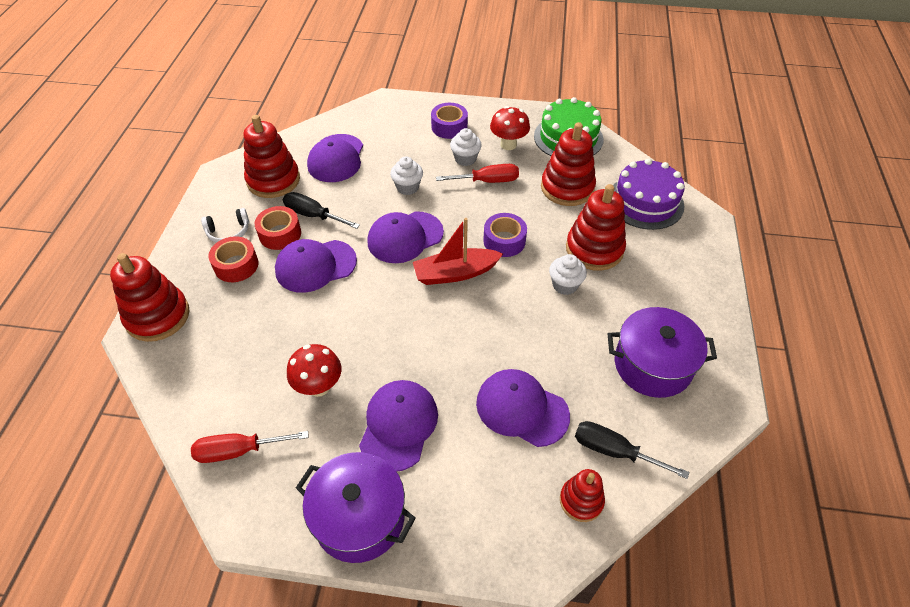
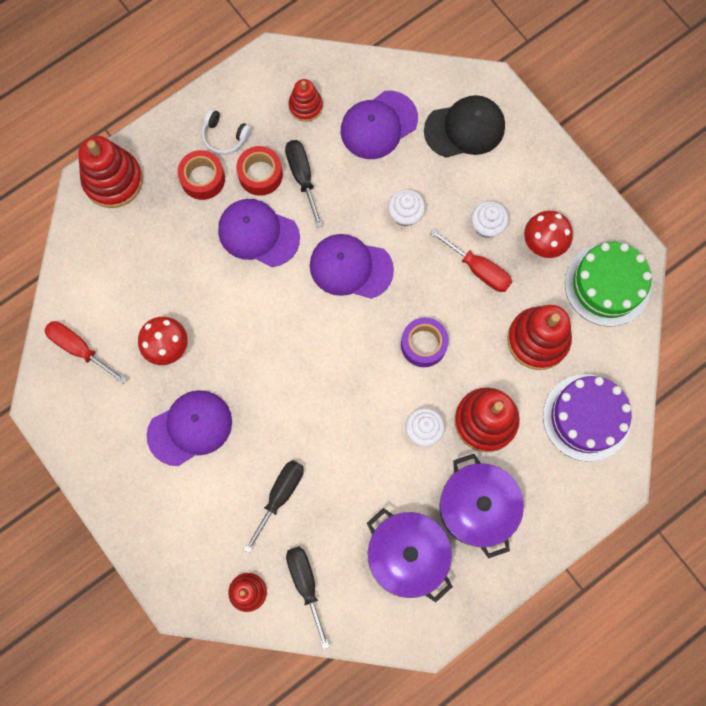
camera: 45 degrees right, 25 degrees up
red stacking toy [244,115,300,198] -> red stacking toy [288,79,323,122], size x0.58
purple pot [296,452,416,563] -> purple pot moved to [439,454,524,558]
red boat [413,218,503,285] -> none
purple tape [431,103,468,139] -> none
purple cap [476,369,570,447] -> black screwdriver [244,460,304,553]
none -> black cap [424,95,505,158]

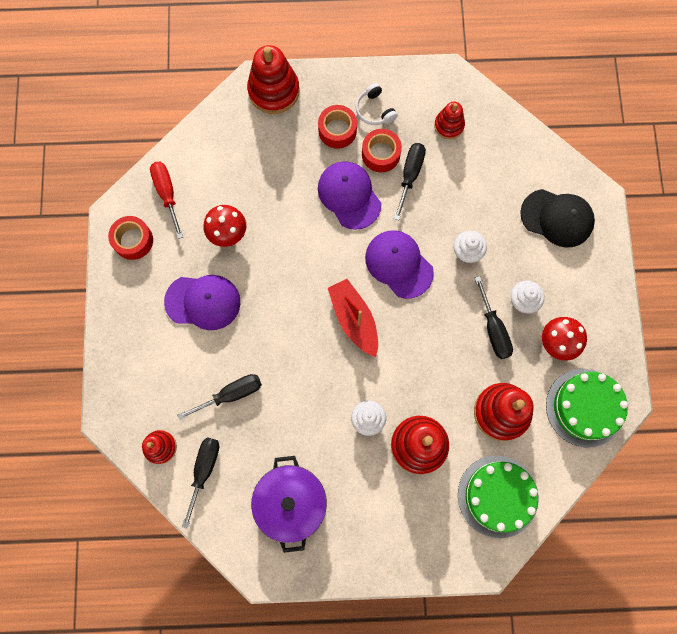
camera: 35 degrees right, 0 degrees up
purple cap [341,91,418,159] -> none
purple tape [401,317,449,367] -> none
red screwdriver [430,229,512,292] -> black screwdriver [475,276,513,359]
purple pot [439,454,524,558] -> none
purple cake [543,374,632,462] -> green cake [458,455,539,538]
none -> red tape [108,216,153,260]
none -> red boat [328,279,378,357]

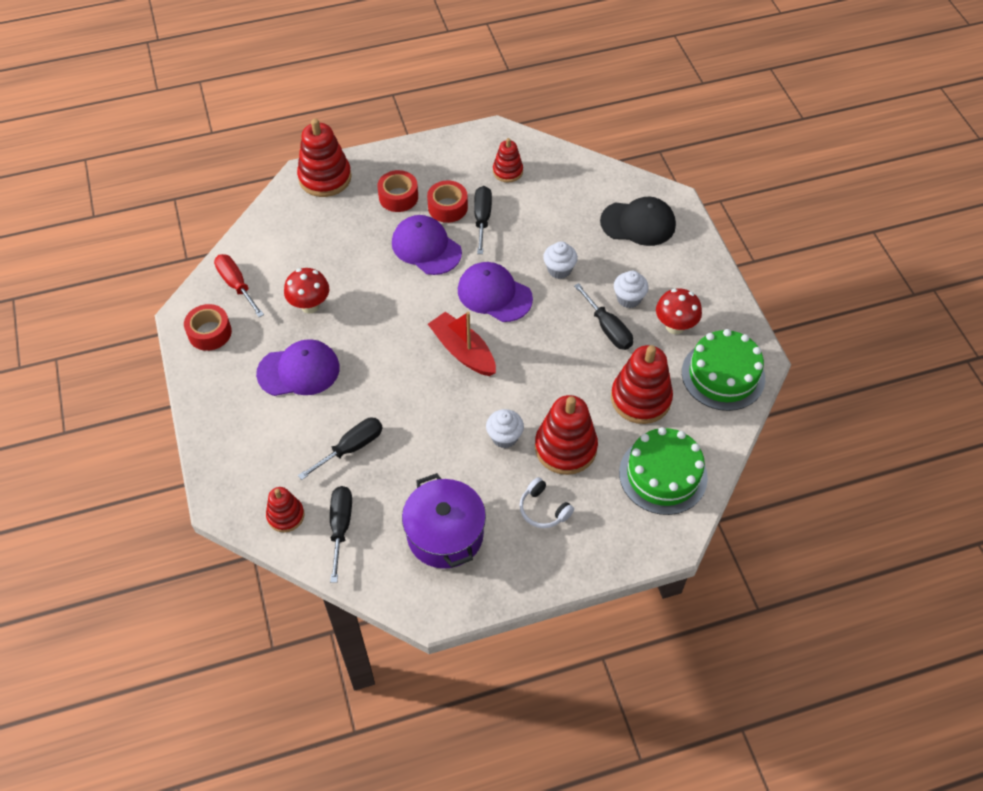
camera: 15 degrees left, 20 degrees down
white headphones [355,83,398,125] -> white headphones moved to [519,477,574,528]

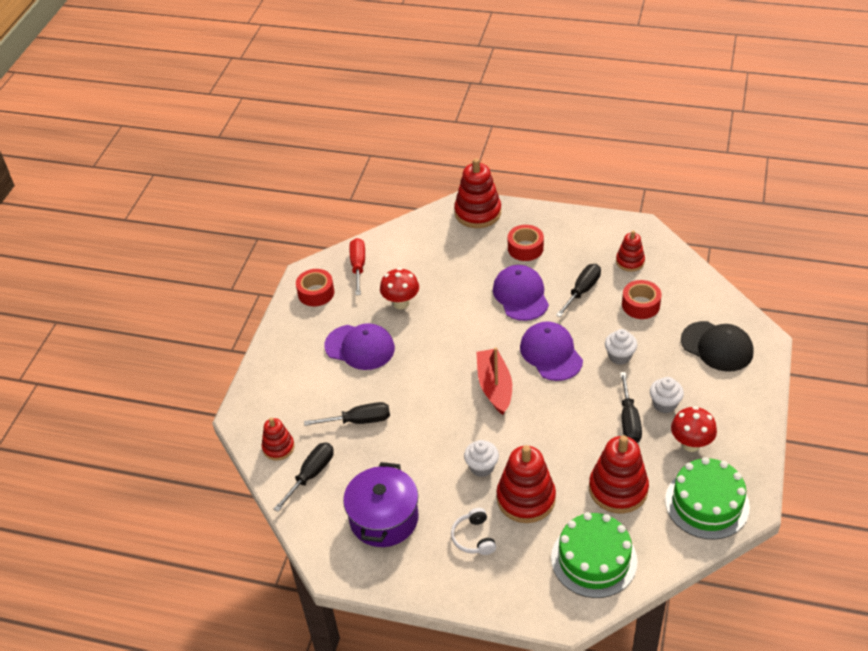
camera: 35 degrees right, 10 degrees down
red tape [427,180,468,223] -> red tape moved to [622,280,662,319]

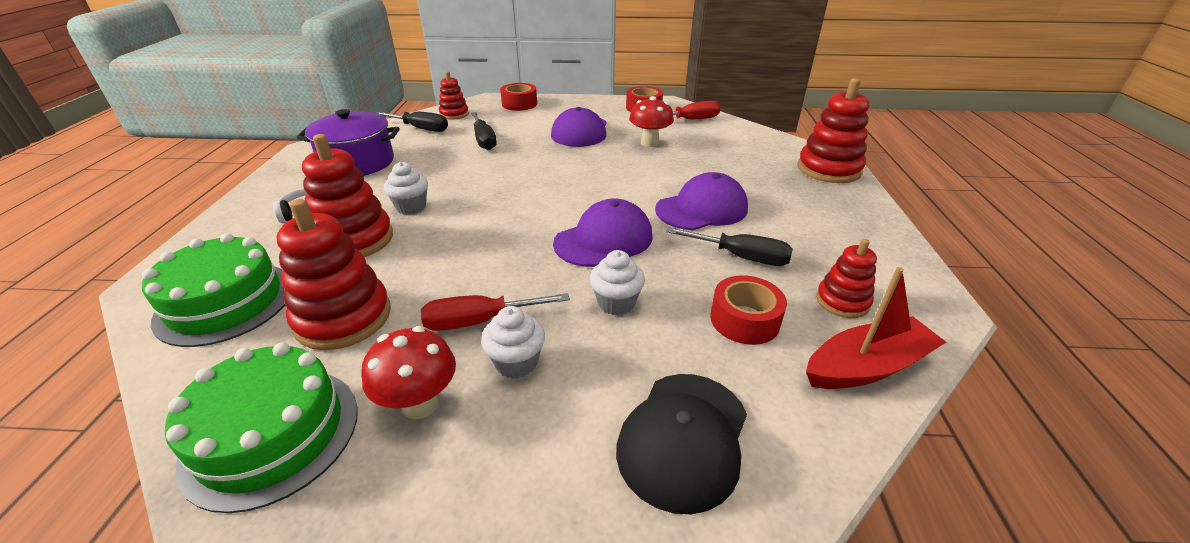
camera: 75 degrees right, 10 degrees down
red boat [476,348,512,415] -> red boat moved to [806,267,946,389]
red tape [508,225,544,261] -> red tape moved to [500,83,537,111]
black screwdriver [620,372,642,443] -> red screwdriver [421,293,570,331]

